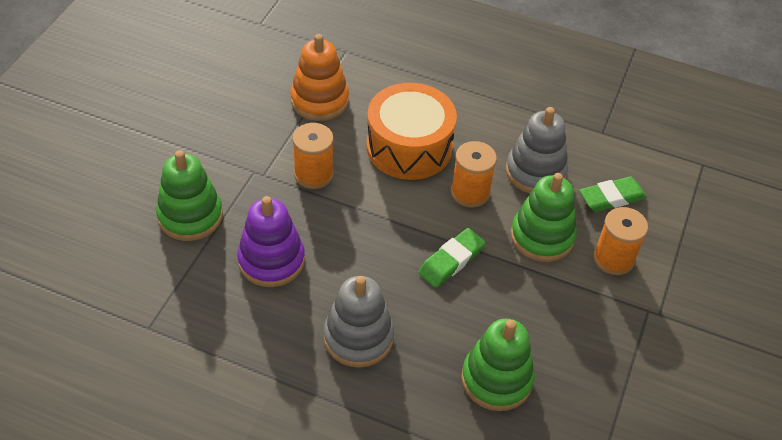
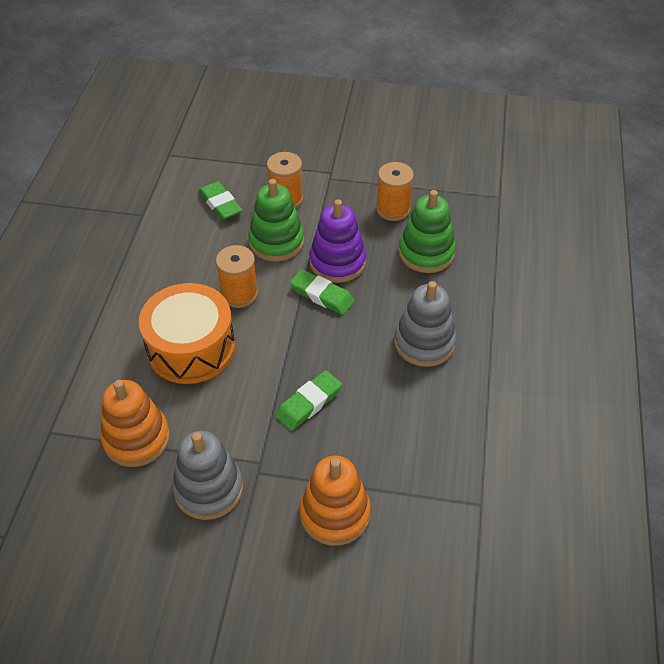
camera: 100 degrees left, 0 degrees up
green stacking toy [156,150,223,241] -> orange stacking toy [299,455,371,546]
purple stacking toy [237,196,305,287] -> purple stacking toy moved to [309,199,366,283]
orange spool [292,123,334,189] -> orange spool moved to [376,162,414,221]
grey stacking toy [506,107,568,193] -> grey stacking toy moved to [172,431,243,520]
none -> green eraser [275,370,342,431]

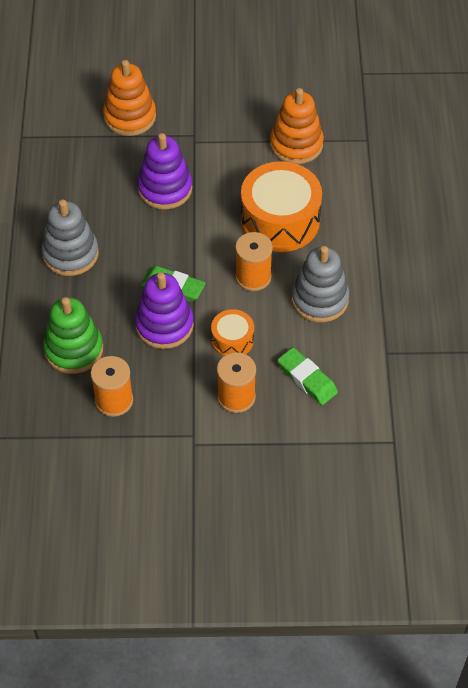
camera: 170 degrees right, 5 degrees up
grey stacking toy [172,431,243,520] -> grey stacking toy moved to [291,246,350,323]
green stacking toy [248,179,304,262] -> orange drum [211,309,254,356]
green eraser [275,370,342,431] -> purple stacking toy [137,133,192,210]

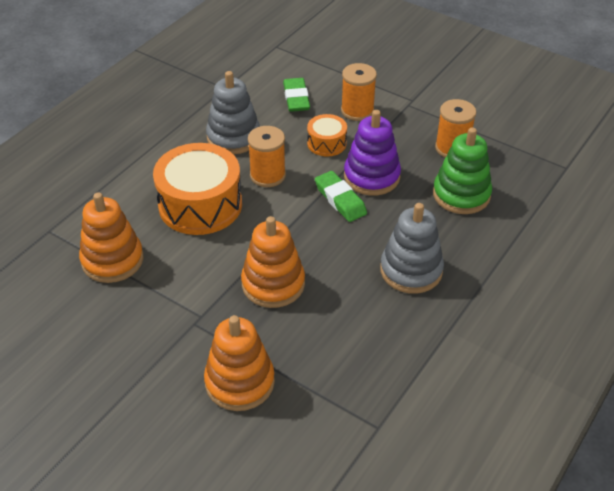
camera: 145 degrees left, 10 degrees down
purple stacking toy [137,133,192,210] -> orange stacking toy [241,216,305,308]

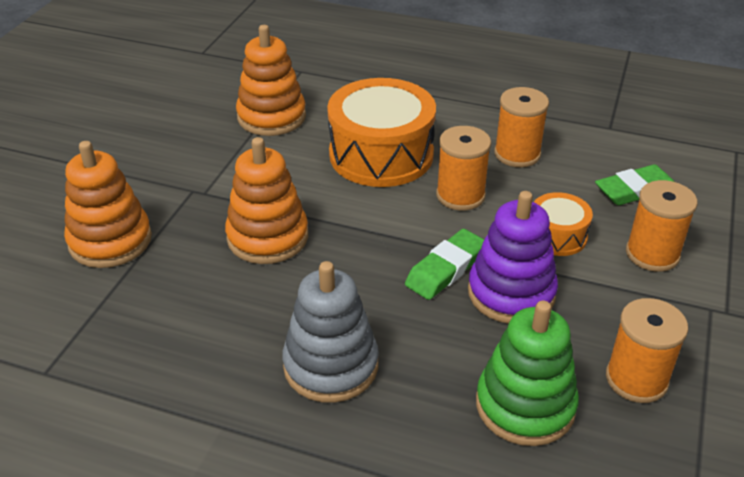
camera: 75 degrees right, 5 degrees down
grey stacking toy [206,71,260,154] -> orange spool [494,87,549,167]

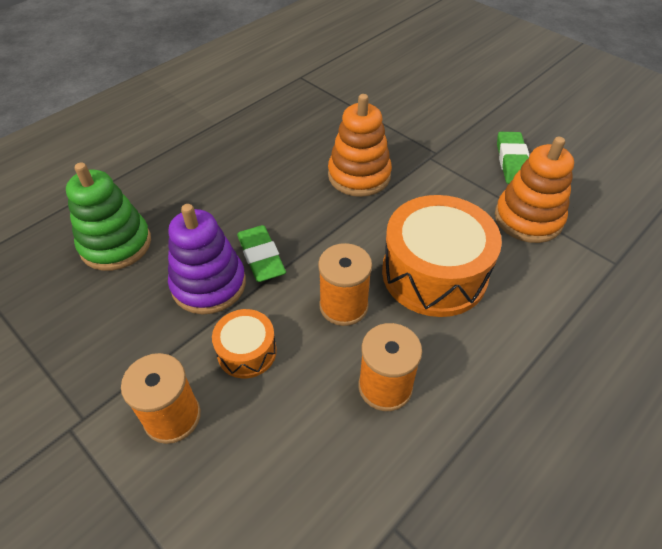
camera: 115 degrees right, 10 degrees up
orange stacking toy [64,141,152,268] -> none
grey stacking toy [282,261,379,403] -> none
green eraser [595,164,675,205] -> green eraser moved to [497,132,529,184]
orange spool [606,298,688,403] -> none

